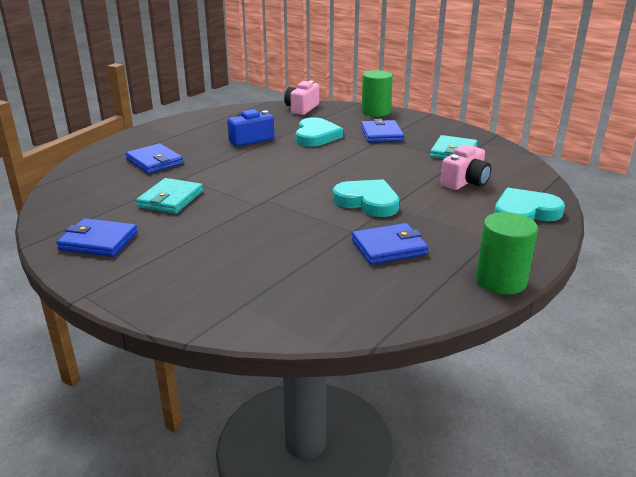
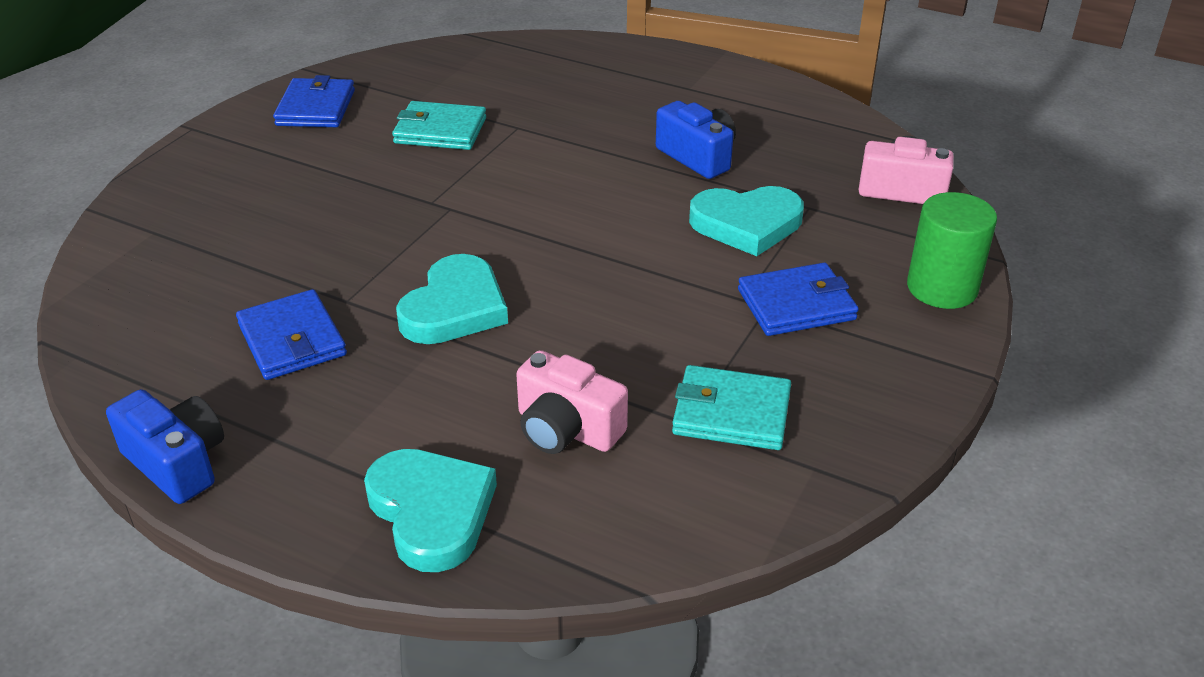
camera: 80 degrees right, 10 degrees up
blue wallet [125,143,183,174] -> none
green cylinder [476,212,538,295] -> blue camera [106,389,224,504]

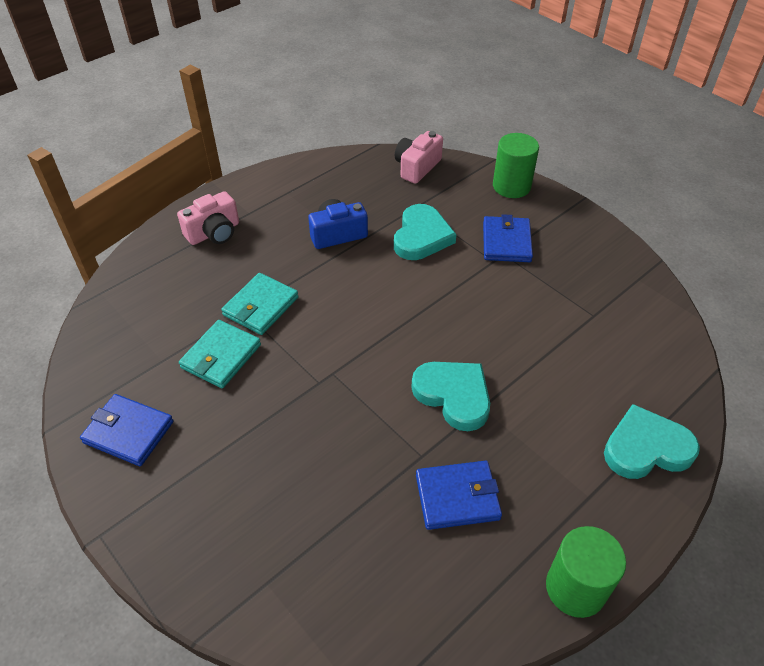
camera: 70 degrees left, 10 degrees up
blue camera [106,389,224,504] -> green cylinder [546,526,626,618]
pink camera [516,350,628,454] -> pink camera moved to [177,191,239,245]
turquoise wallet [672,365,791,450] -> turquoise wallet moved to [221,273,299,335]

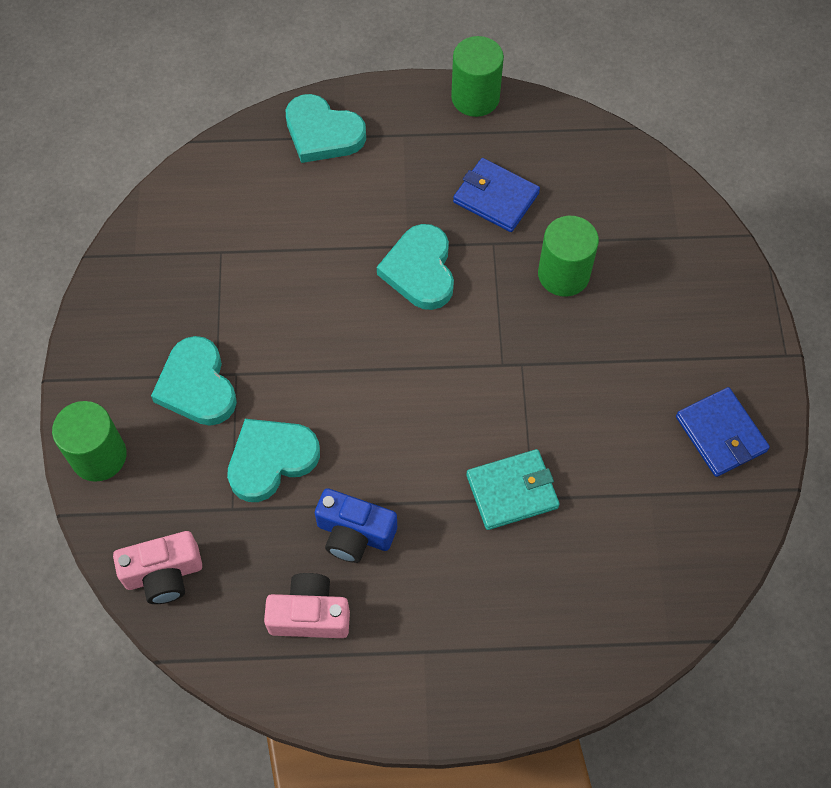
camera: 140 degrees left, 15 degrees up
pink camera [177,191,239,245] -> pink camera moved to [264,573,350,638]
turquoise wallet [179,320,261,388] -> none
blue wallet [483,214,533,262] -> turquoise heart [151,336,237,426]
none -> green cylinder [538,216,599,297]

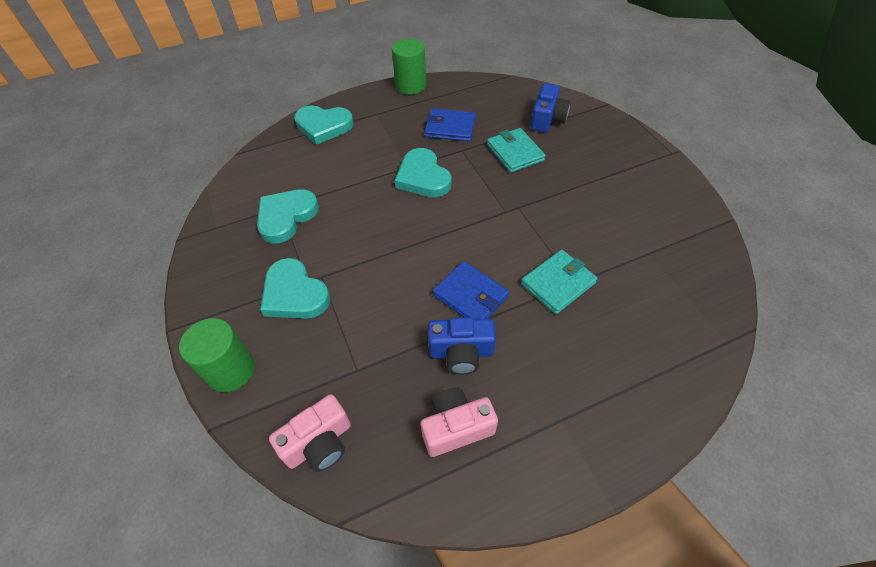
camera: 20 degrees left, 10 degrees down
turquoise heart [227,419,320,502] -> turquoise heart moved to [257,189,319,243]
green cylinder [538,216,599,297] -> turquoise wallet [487,128,546,173]
blue wallet [676,387,770,477] -> blue wallet moved to [433,261,509,319]
none -> blue camera [531,83,570,133]

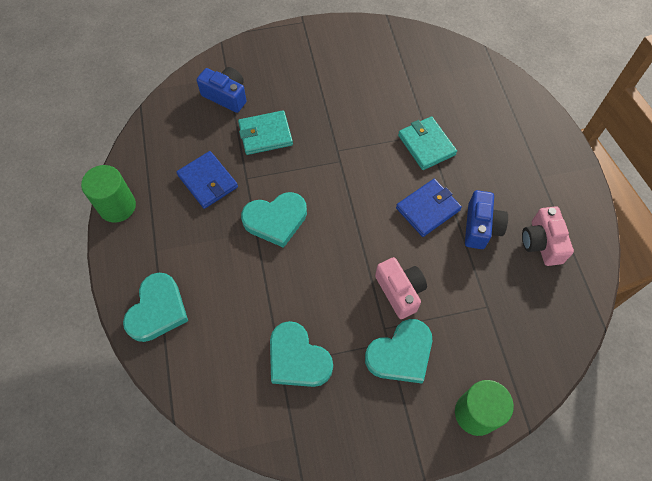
camera: 80 degrees left, 10 degrees up
pink camera [269,394,351,472] -> pink camera moved to [375,257,427,319]
blue wallet [425,108,476,142] -> blue wallet turned 60 degrees counterclockwise [176,151,238,209]

